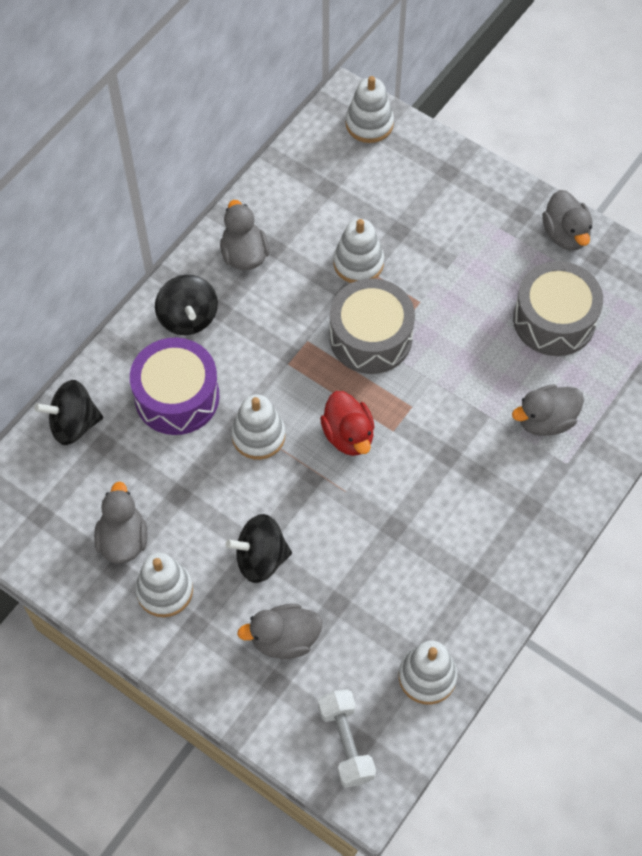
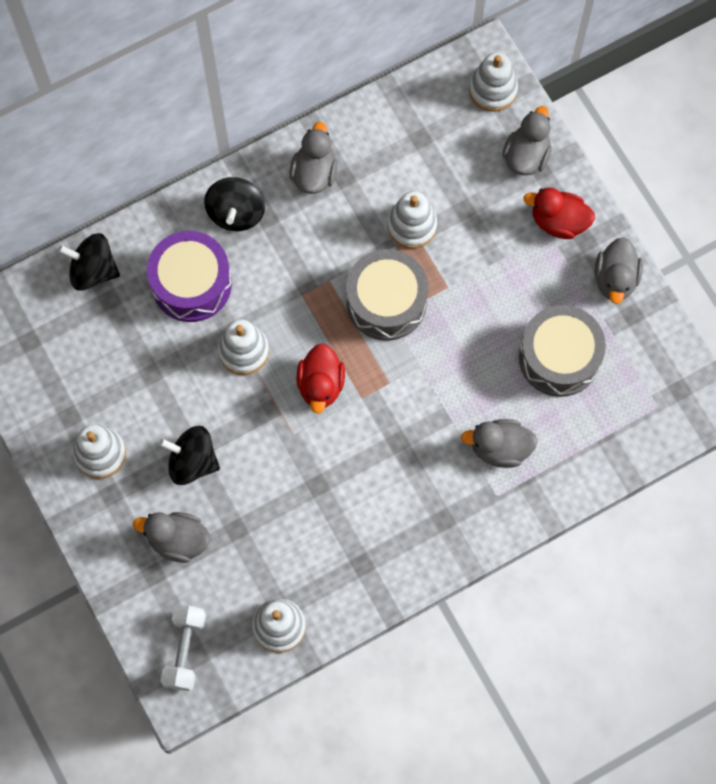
camera: 25 degrees right, 10 degrees up
grey duck [94,482,148,564] -> grey duck moved to [502,106,552,175]
none -> red duck [523,187,595,239]

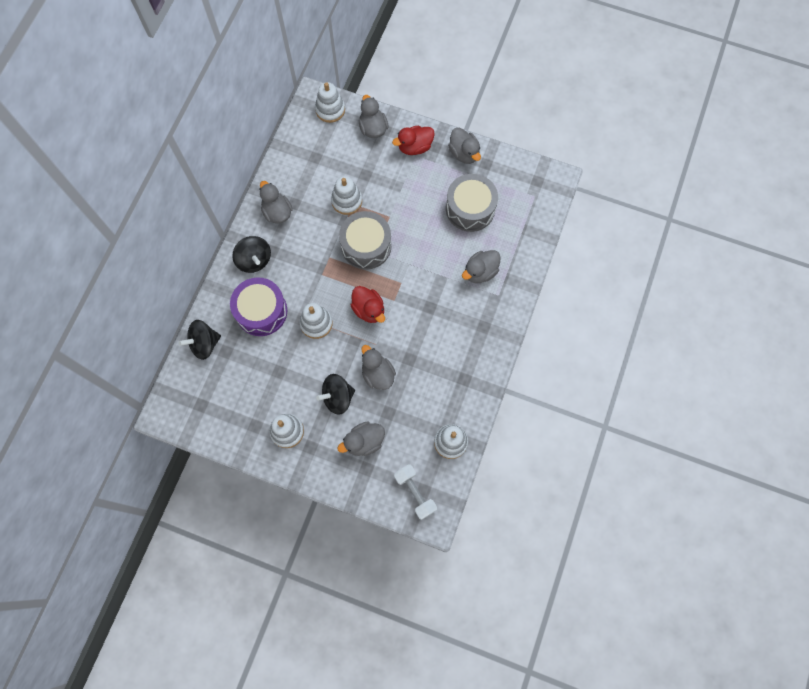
camera: 40 degrees left, 0 degrees up
none -> grey duck [362,345,396,390]

